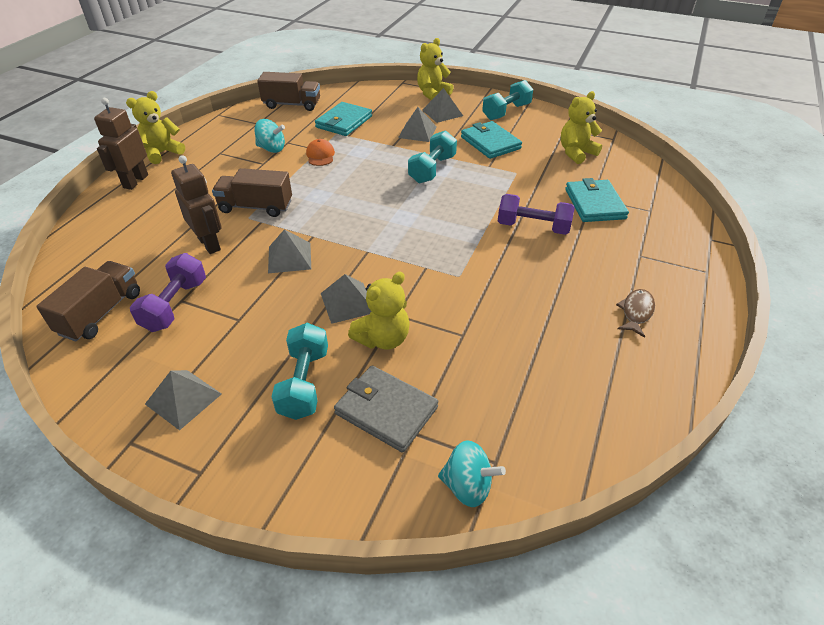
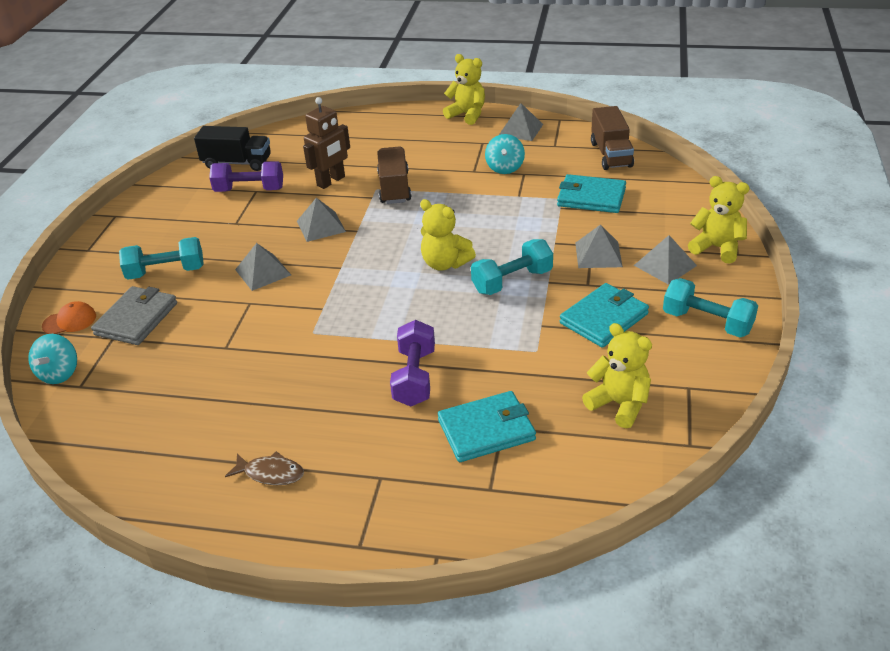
camera: 80 degrees right, 5 degrees down
brown truck [36,261,140,342] -> black truck [194,126,271,171]
brown robot [94,98,148,190] -> none
grey pyramid [145,370,222,430] -> grey pyramid moved to [499,103,543,141]
orange cap [306,139,335,166] -> orange cap moved to [42,301,96,334]
yellow teddy bear [348,272,410,349] -> yellow teddy bear moved to [420,199,476,271]
turquoise dumbbell [408,130,457,183] -> turquoise dumbbell turned 45 degrees counterclockwise [471,239,553,295]

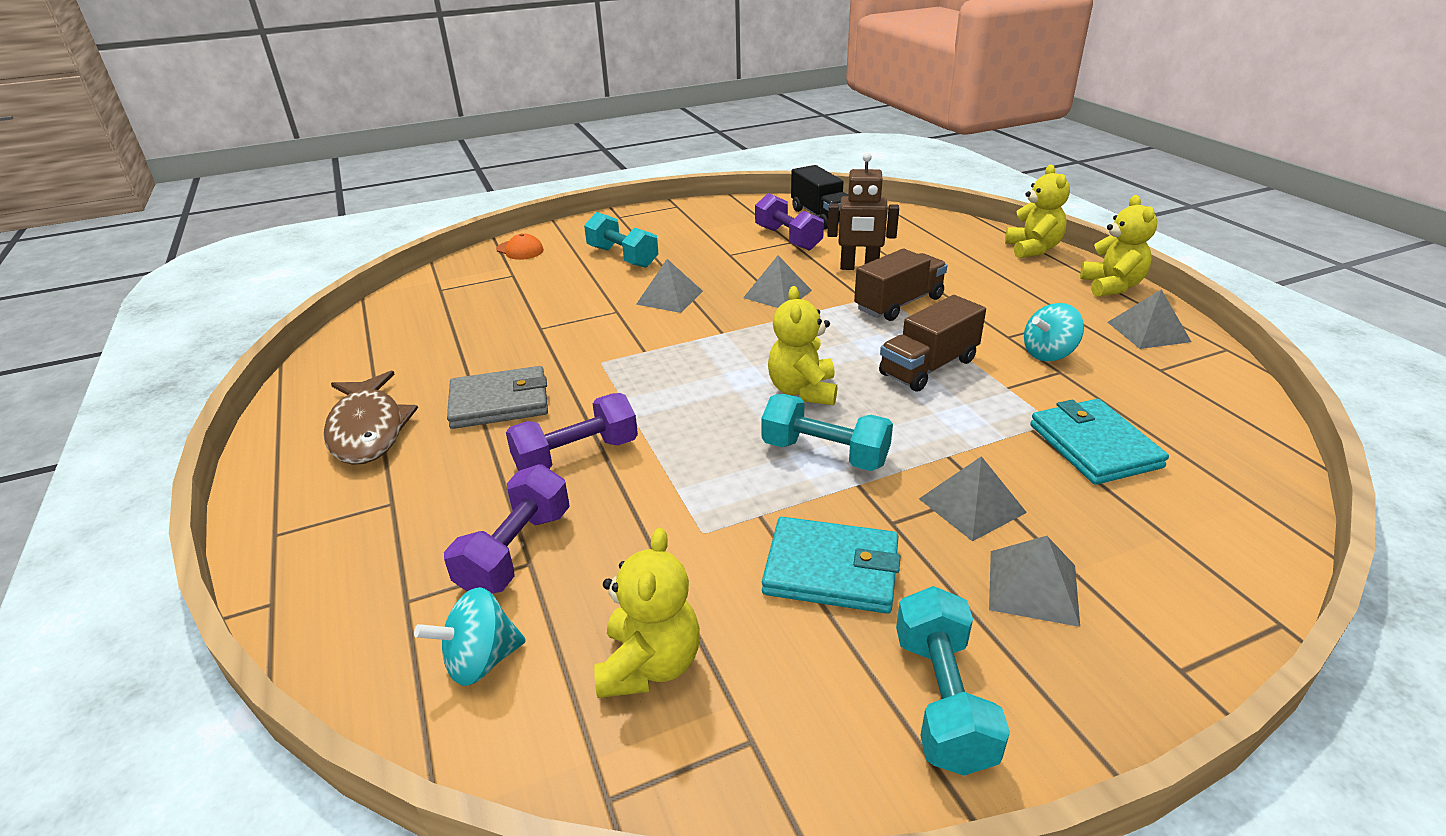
camera: 55 degrees right, 5 degrees down
turquoise spinning top [28,334,77,384] -> turquoise spinning top moved to [414,587,526,686]
grey wallet [91,286,177,345] -> grey wallet moved to [447,366,548,429]
brown fish [225,451,304,485] -> brown fish [324,371,418,465], size x1.79
turquoise wallet [438,391,536,462] -> purple dumbbell [444,464,570,594]
brown truck [591,106,634,170] -> brown truck moved to [879,295,986,392]
yellow teddy bear [688,176,750,264] -> yellow teddy bear moved to [1005,164,1070,258]

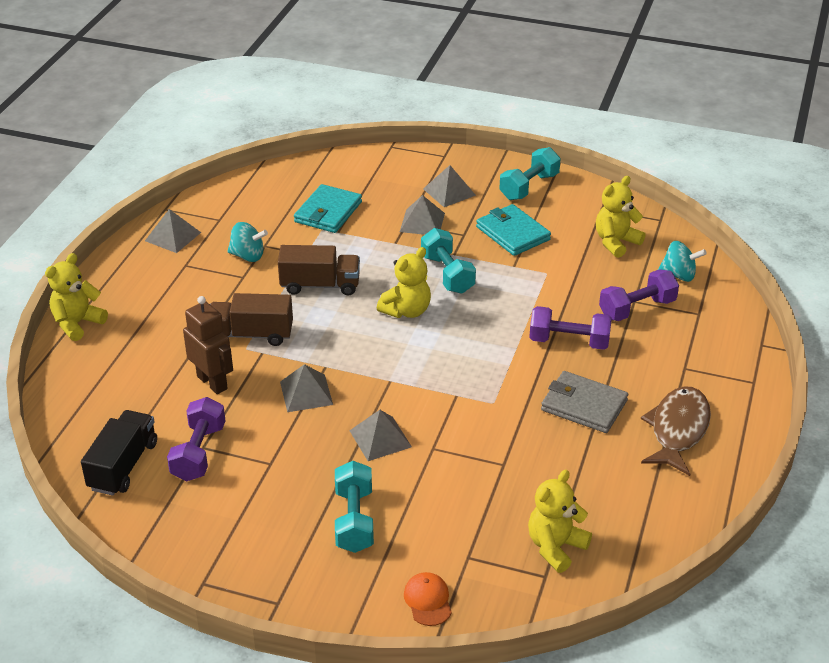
camera: 140 degrees left, 5 degrees up
yellow teddy bear [1080,195,1157,297] -> yellow teddy bear moved to [528,470,592,573]

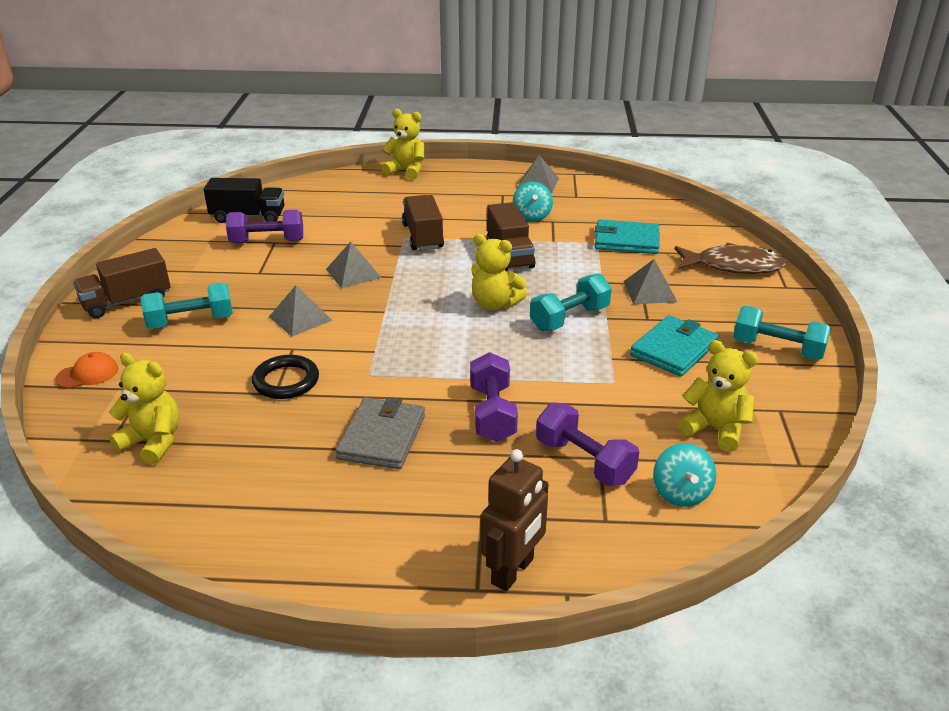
camera: 75 degrees right, 5 degrees down
brown robot [183,296,233,394] -> brown robot moved to [481,449,548,591]
grey pyramid [423,165,476,207] -> none
brown fish [641,386,711,476] -> brown fish moved to [675,243,787,274]
none -> brown truck [73,248,170,318]
none -> black ring [252,355,319,399]

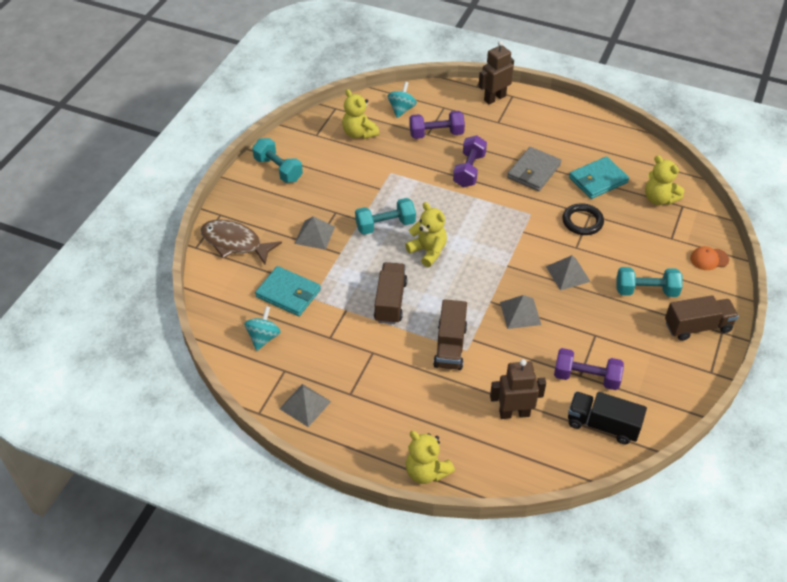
camera: 160 degrees left, 15 degrees up
turquoise spinning top [513,182,553,222] -> turquoise spinning top moved to [244,306,281,351]
purple dumbbell [536,403,639,486] -> purple dumbbell turned 75 degrees counterclockwise [409,111,465,139]
turquoise wallet [630,315,719,376] -> turquoise wallet moved to [569,156,629,199]
none -> brown robot [490,359,546,419]

